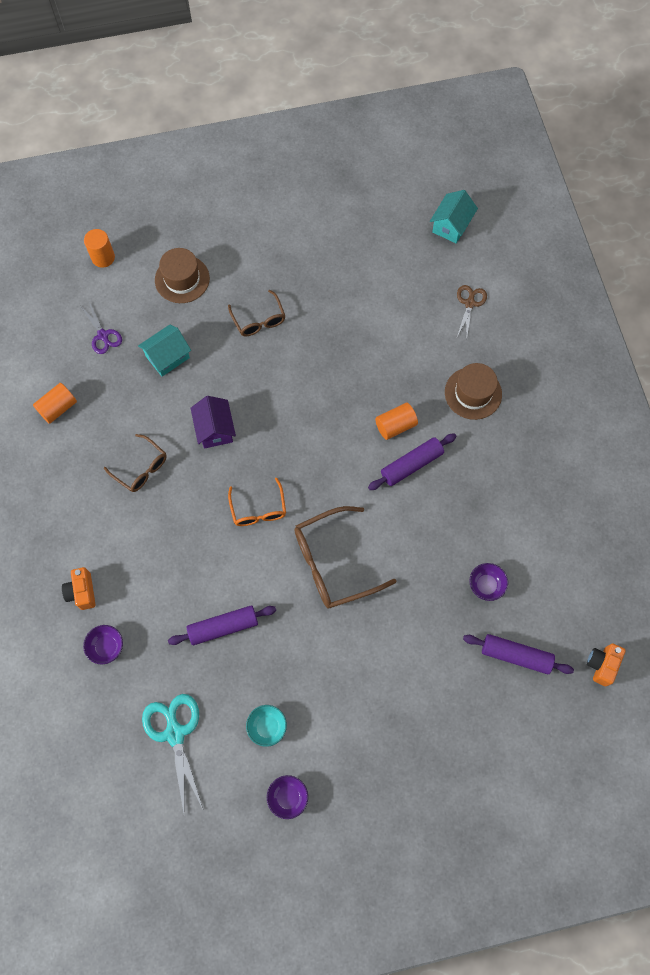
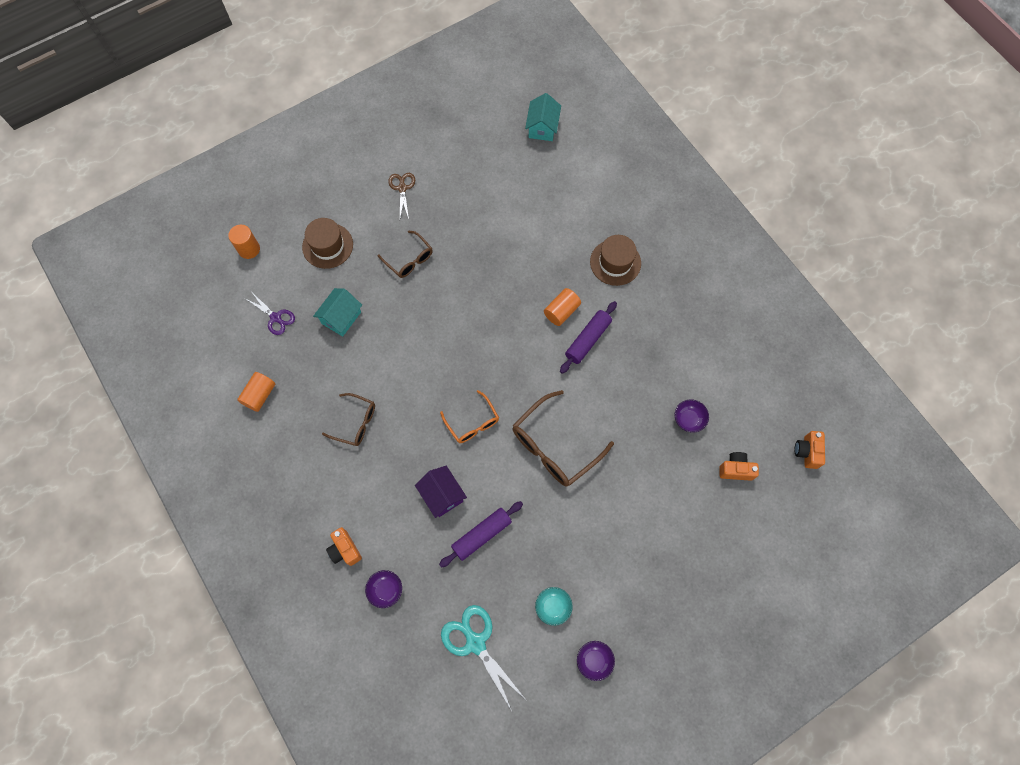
camera: 20 degrees left, 0 degrees up
purple house [191,396,236,448] -> purple house moved to [415,466,467,518]
brown scissors [457,285,487,338] -> brown scissors moved to [388,173,415,219]
purple rolling pin [463,634,574,674] -> orange camera [719,452,759,481]

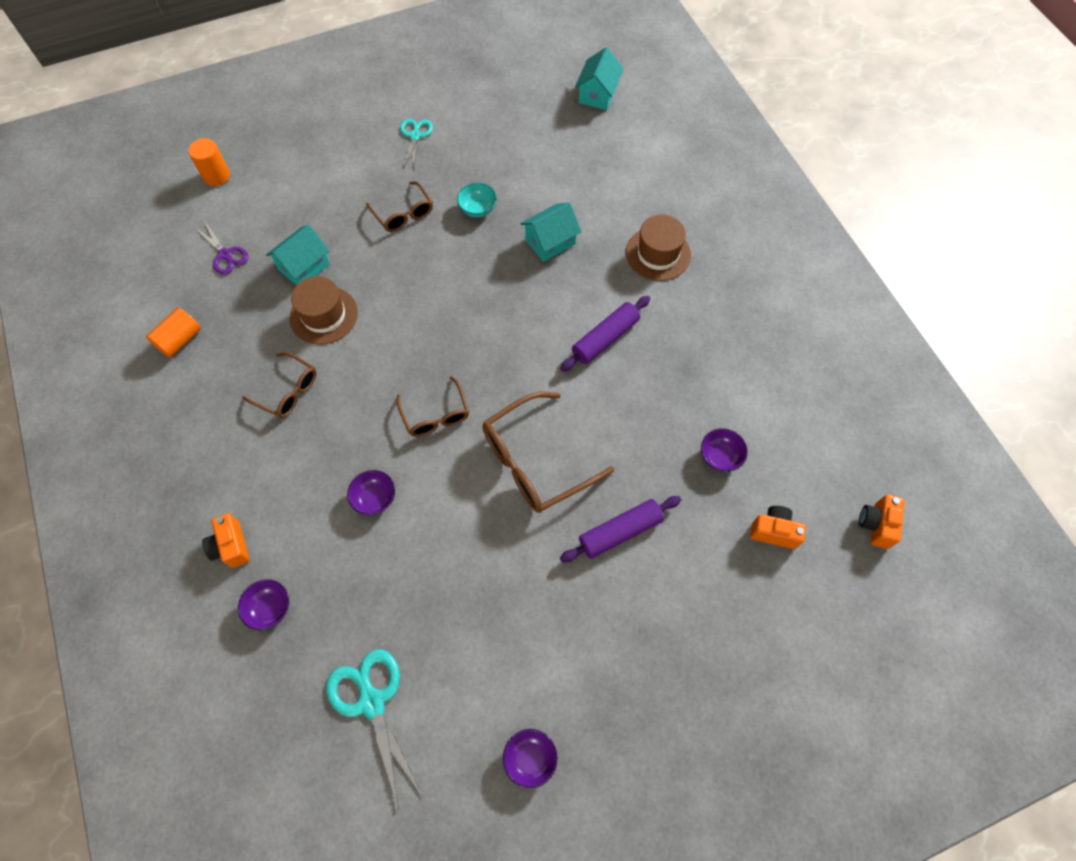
camera: 10 degrees right, 5 degrees down
brown hat [302,218,353,269] -> brown hat moved to [289,276,358,345]
brown scissors [388,173,415,219] -> turquoise scissors [400,119,433,169]
purple house [415,466,467,518] -> purple bowl [347,470,395,515]
purple rolling pin [439,501,523,568] -> purple rolling pin moved to [560,496,681,562]
orange glasses [440,390,499,443] -> brown glasses [396,376,469,437]
turquoise bowl [535,587,573,626] -> turquoise bowl moved to [457,183,497,217]
orange cylinder [544,288,581,326] -> none
none -> turquoise house [520,202,581,262]

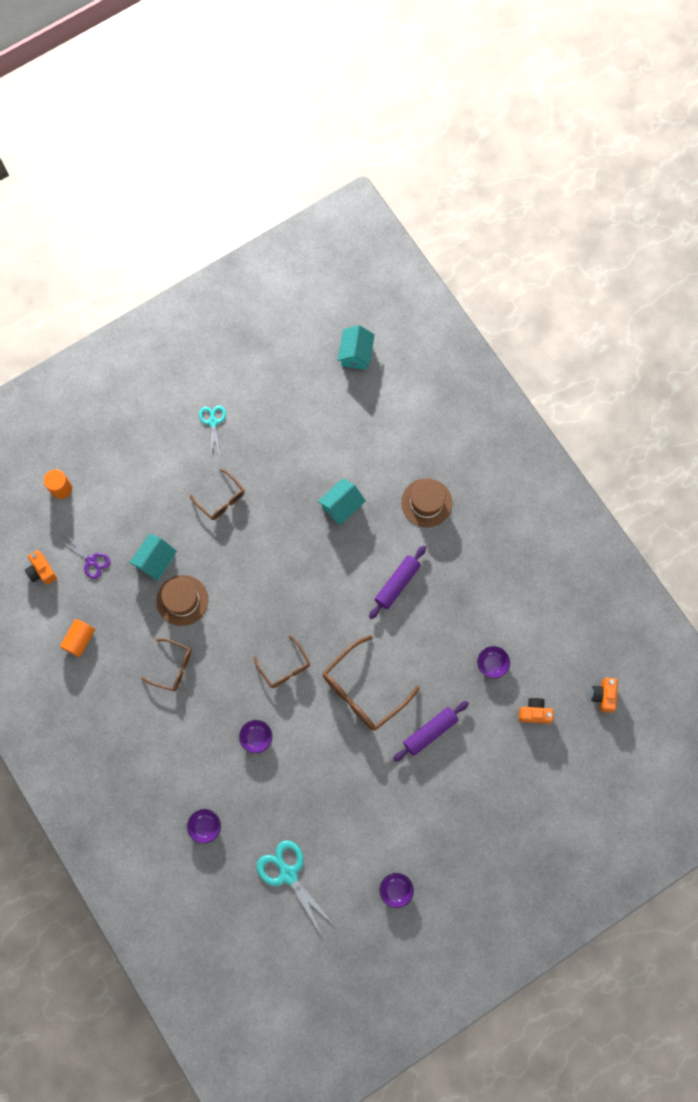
camera: 10 degrees left, 10 degrees up
orange camera [202,513,250,568] -> orange camera moved to [25,550,57,585]
turquoise bowl [457,183,497,217] -> none

